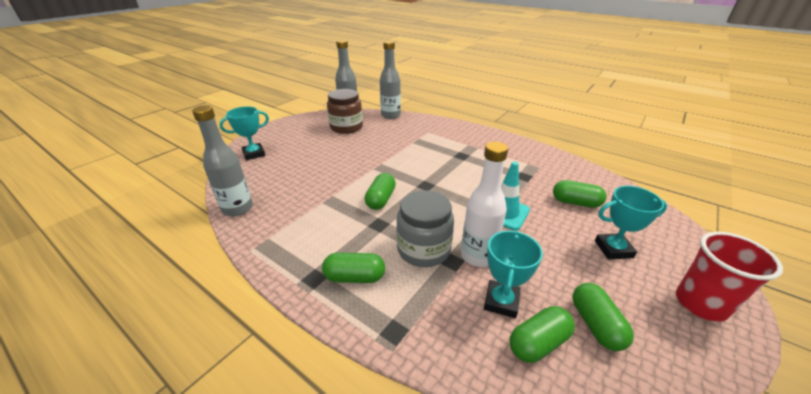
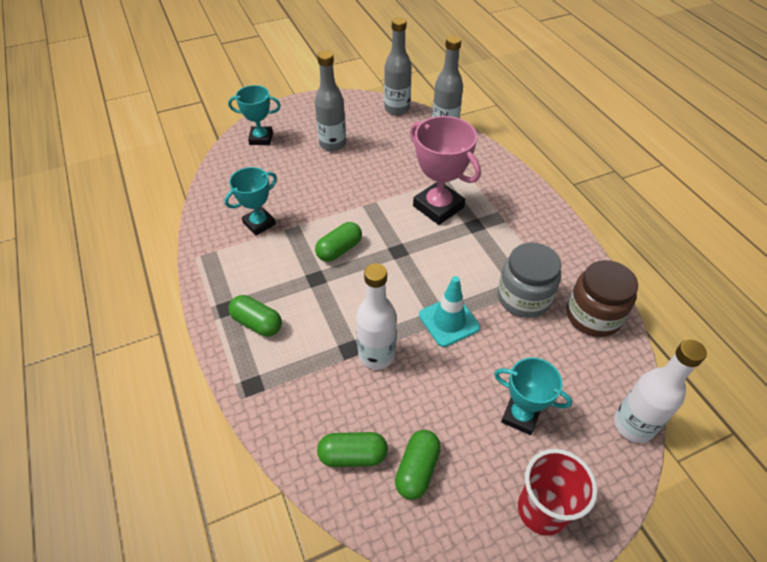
camera: 30 degrees right, 15 degrees up
grey bottle [192,105,253,216] -> grey bottle moved to [315,51,346,151]
brown jar [327,89,363,134] -> brown jar moved to [567,260,638,337]
grey jar [396,190,454,267] -> grey jar moved to [498,242,562,318]
turquoise trophy [484,230,543,318] -> turquoise trophy moved to [225,167,277,236]
green capsule [553,180,607,208] -> none
none -> pink trophy [410,116,481,225]
none -> white bottle [614,339,707,443]

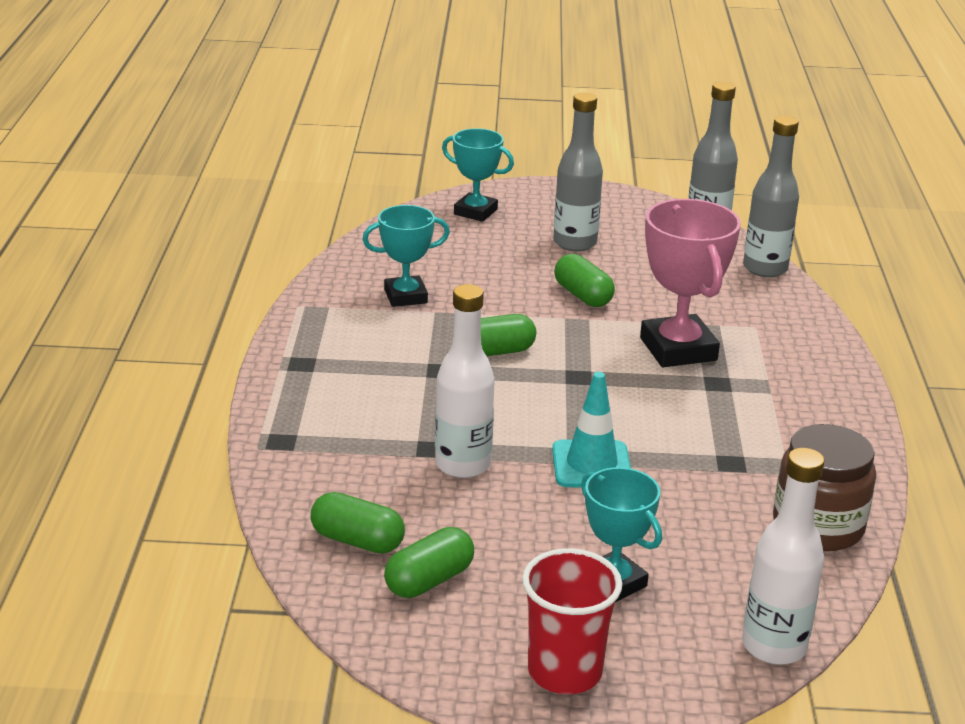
camera: 25 degrees right, 20 degrees down
green capsule [229,295,282,336] -> green capsule moved to [554,254,615,307]
grey jar [498,242,562,318] -> none

